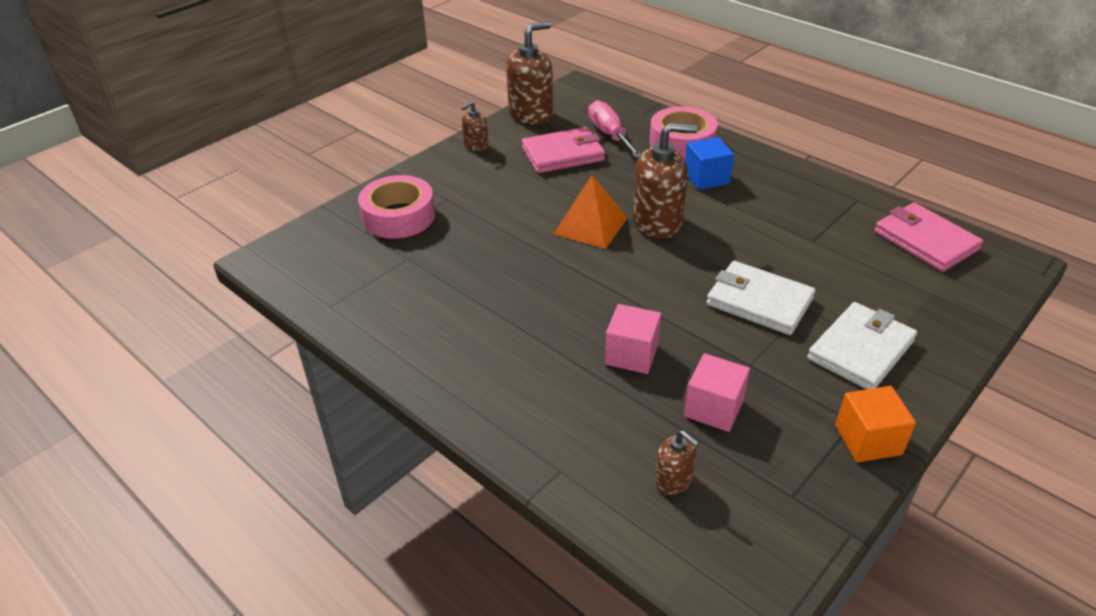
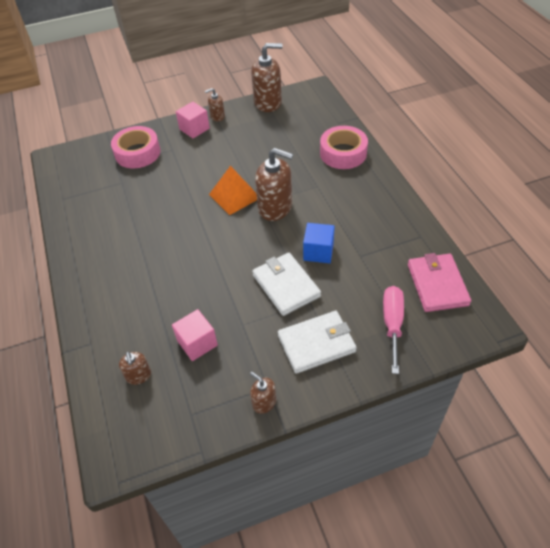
camera: 30 degrees right, 10 degrees up
pink wallet [522,127,605,173] -> none
pink screwdriver [588,100,641,158] -> pink screwdriver moved to [383,286,404,374]
pink cube [605,304,661,374] -> pink cube moved to [176,102,210,138]
blue cube [685,137,734,190] -> blue cube moved to [303,223,335,263]
orange cube [835,386,916,462] -> brown soap dispenser [250,371,276,414]

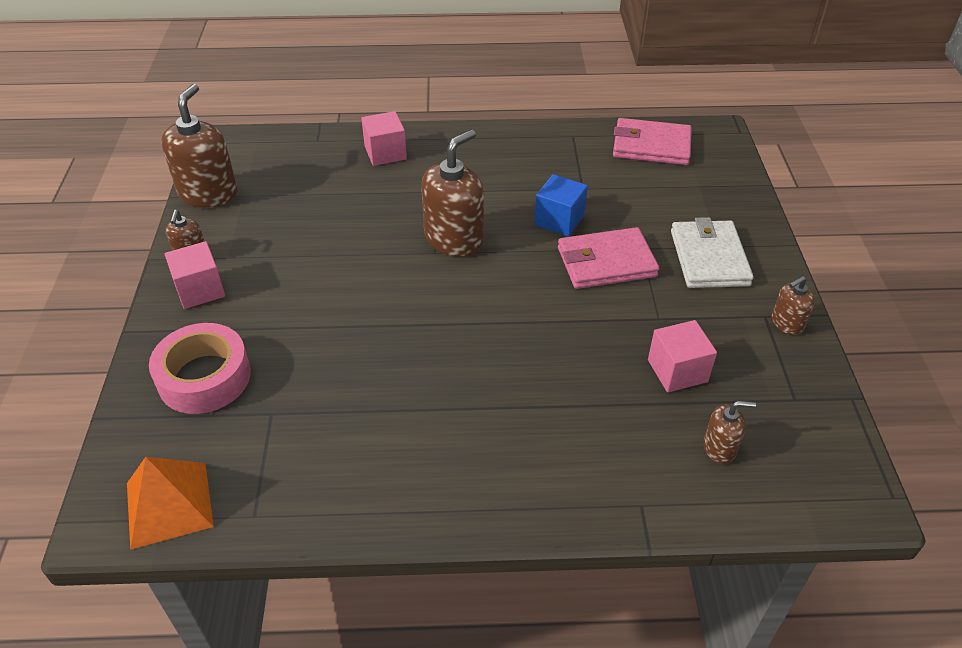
camera: 75 degrees left, 5 degrees down
orange pyramid [209,166,257,215] -> orange pyramid moved to [127,457,214,550]
white wallet [252,253,321,316] -> pink wallet [558,227,659,289]
pink tape [320,126,368,169] -> pink cube [361,111,407,166]
pink screwdriver [383,286,404,374] -> none

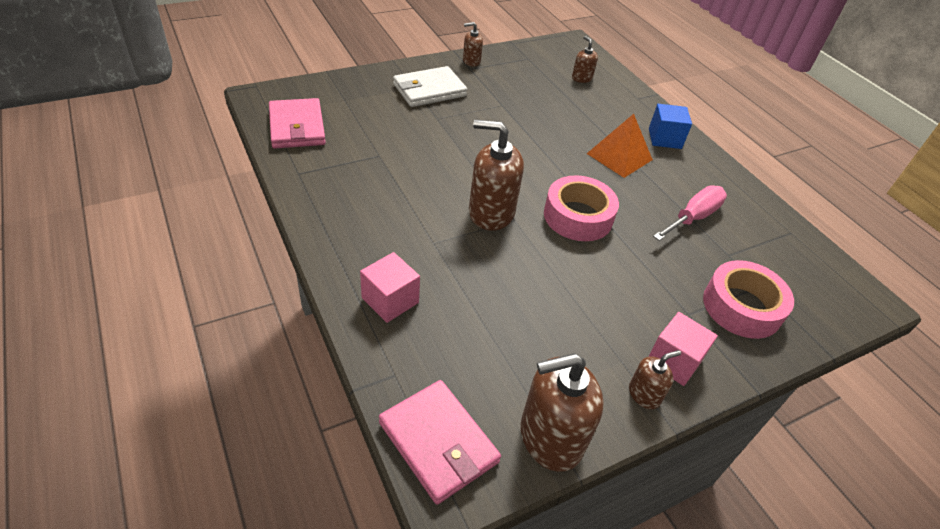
camera: 120 degrees left, 0 degrees up
orange pyramid [127,457,214,550] -> orange pyramid moved to [587,114,653,178]
blue cube [534,174,588,236] -> blue cube moved to [649,104,692,149]
pink wallet [558,227,659,289] -> pink wallet moved to [379,380,501,505]
pink cube [648,320,717,392] -> none
brown soap dispenser [771,276,815,335] -> brown soap dispenser turned 135 degrees clockwise [463,22,483,67]
none -> pink tape [544,175,619,241]
none -> pink screwdriver [653,185,727,241]

